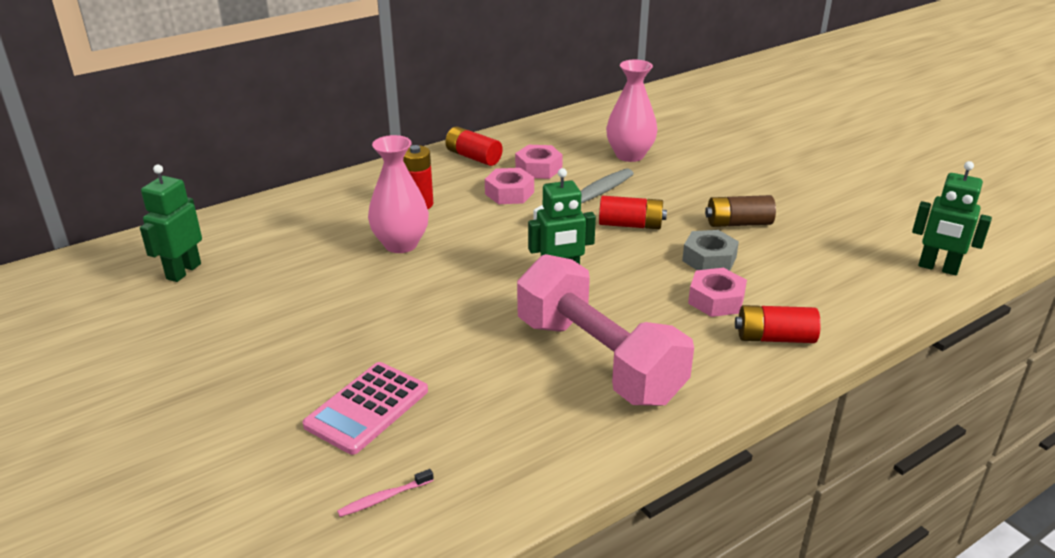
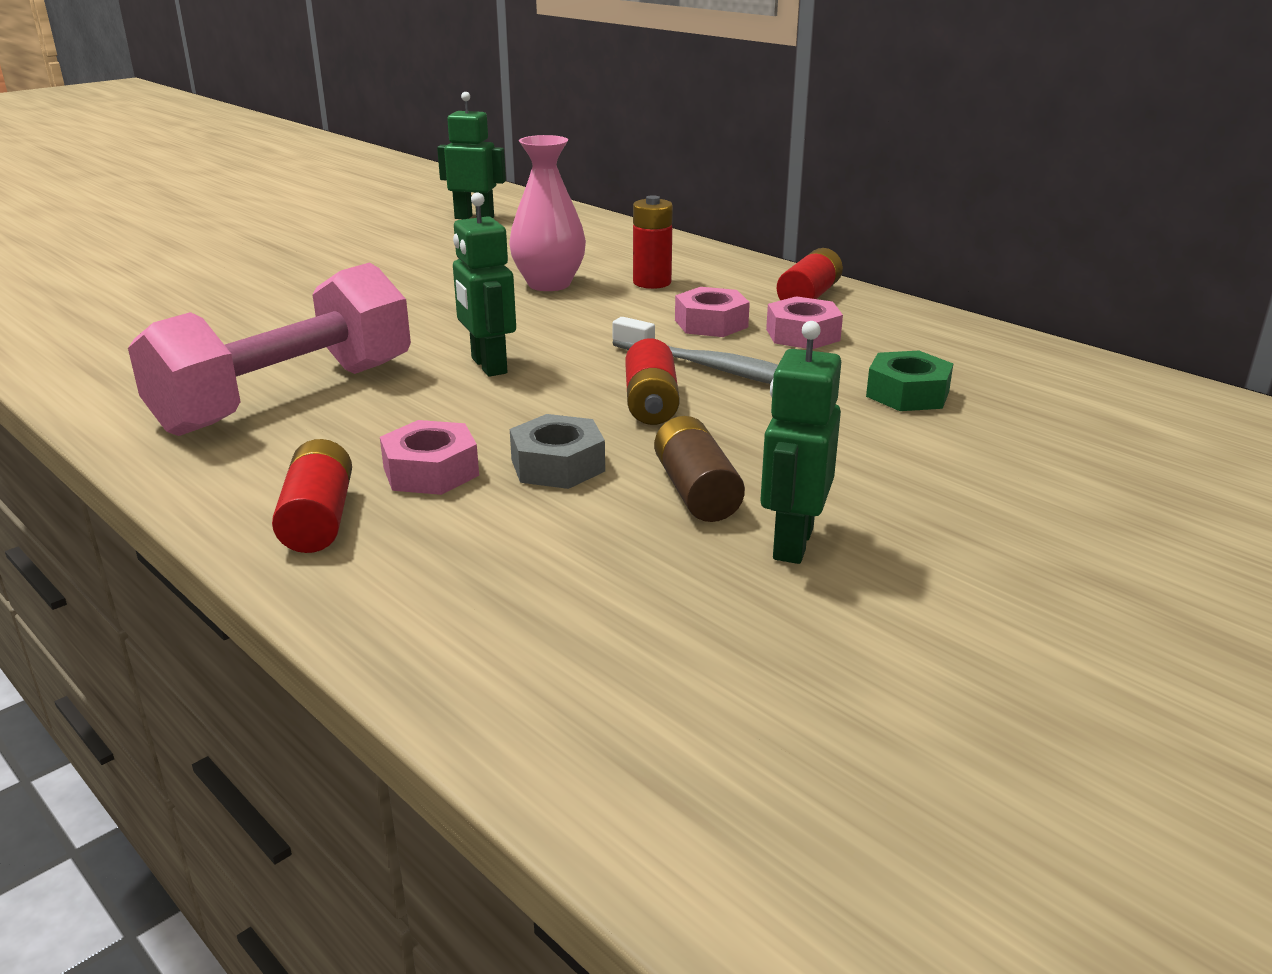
camera: 80 degrees right, 5 degrees down
pink calculator [303,362,428,455] -> none
pink toothbrush [337,469,434,517] -> none
pink vase [606,60,657,162] -> green nut [866,351,953,411]
green robot [912,161,992,276] -> green robot moved to [760,321,841,564]

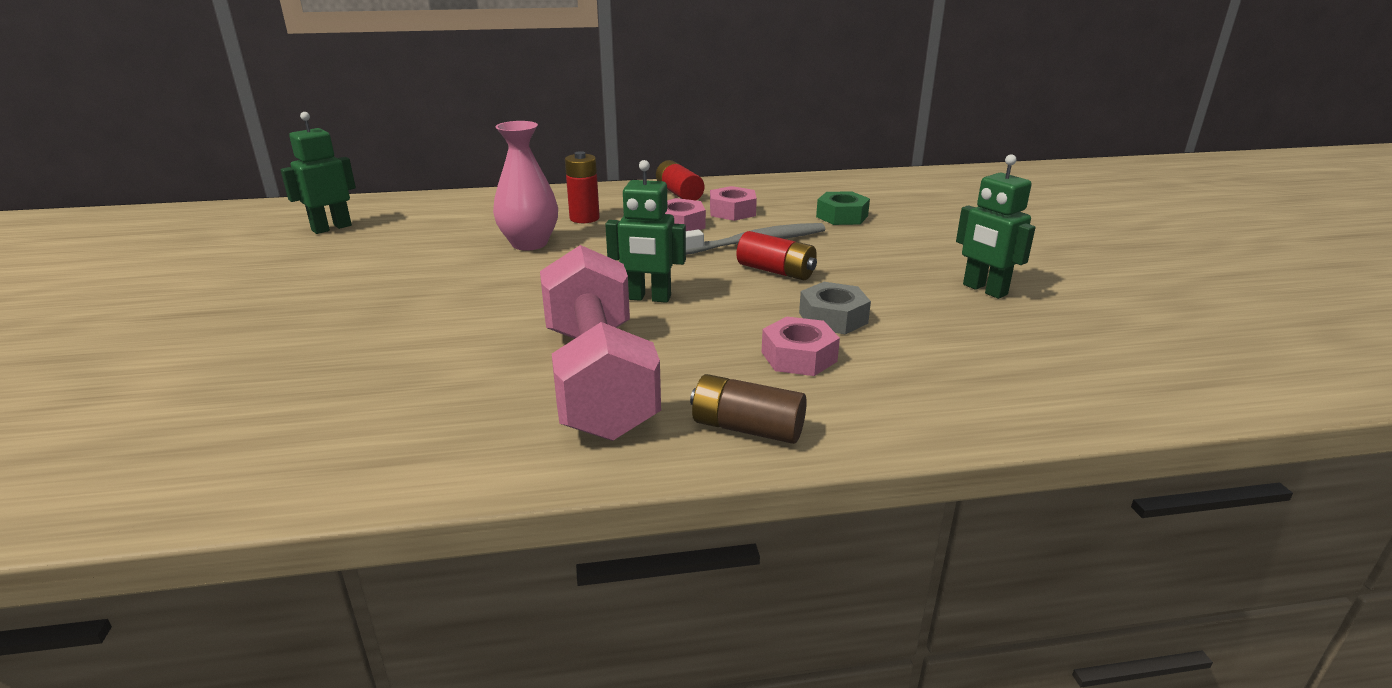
camera: 55 degrees left, 0 degrees up
red battery [272,439,352,553] -> none
brown battery [654,416,745,522] -> brown battery moved to [690,374,807,444]

